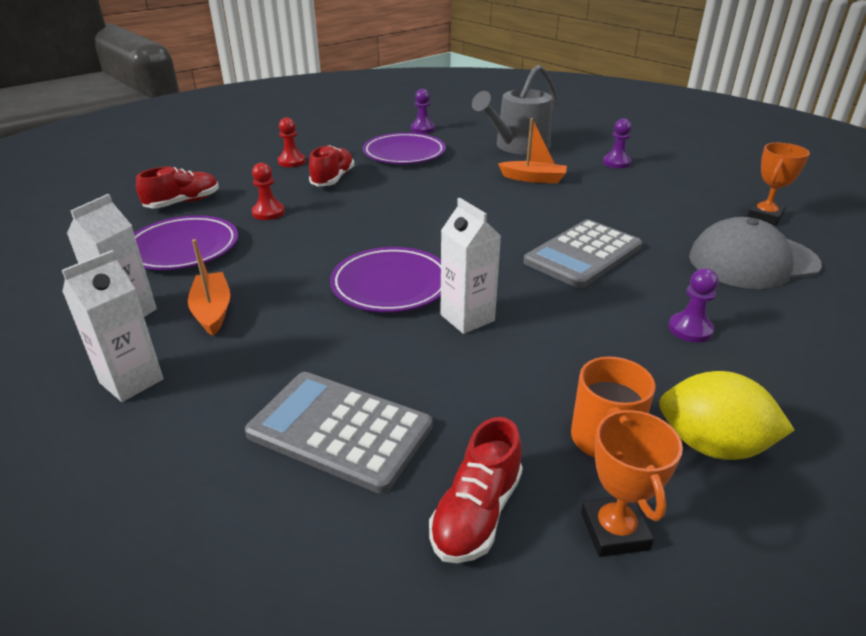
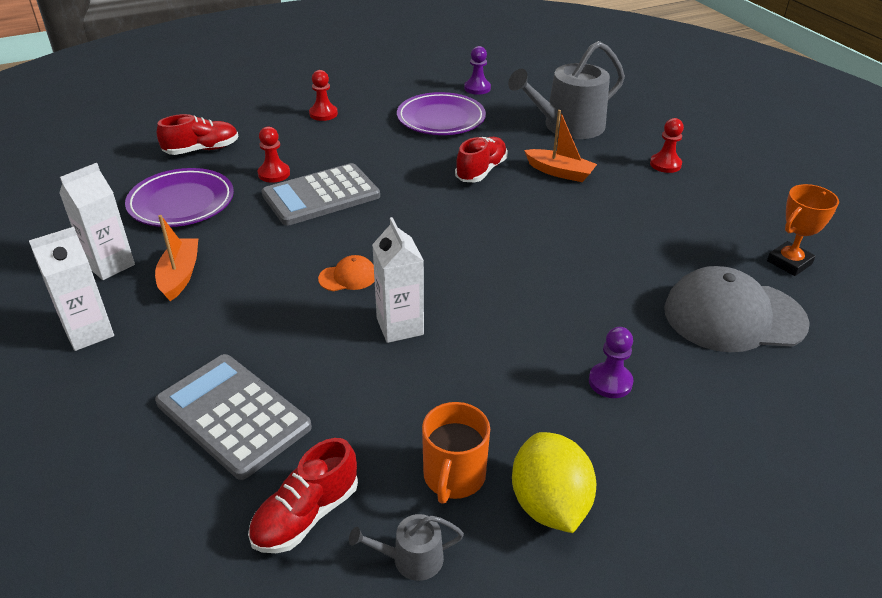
camera: 15 degrees right, 5 degrees up
red shoe [309,145,354,187] -> red shoe moved to [455,137,507,182]
purple plate [330,247,441,312] -> orange cap [318,255,375,291]
grey calculator [523,219,642,288] -> grey calculator moved to [261,163,380,226]
orange trophy [581,407,683,557] -> grey watering can [349,514,464,581]
purple pawn [603,118,632,168] -> red pawn [650,118,684,173]
yellow lemon [659,371,794,460] -> yellow lemon turned 45 degrees clockwise [512,432,596,533]

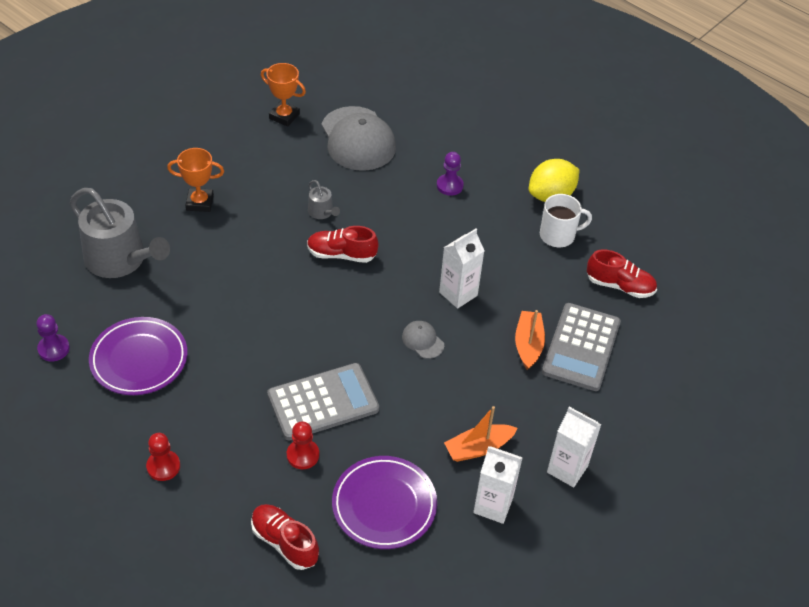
camera: 115 degrees left, 10 degrees up
grey calculator [261,163,380,226] -> grey calculator turned 60 degrees counterclockwise [267,363,379,441]
orange cap [318,255,375,291] -> grey cap [402,321,444,359]
grey watering can [349,514,464,581] -> grey watering can moved to [308,180,340,219]
orange mug [422,402,490,504] -> white mug [540,194,592,247]
red shoe [455,137,507,182] -> red shoe moved to [307,226,378,263]
orange boat [524,110,597,182] -> orange boat moved to [515,310,545,370]
red pawn [650,118,684,173] -> none
none -> orange trophy [167,148,224,212]

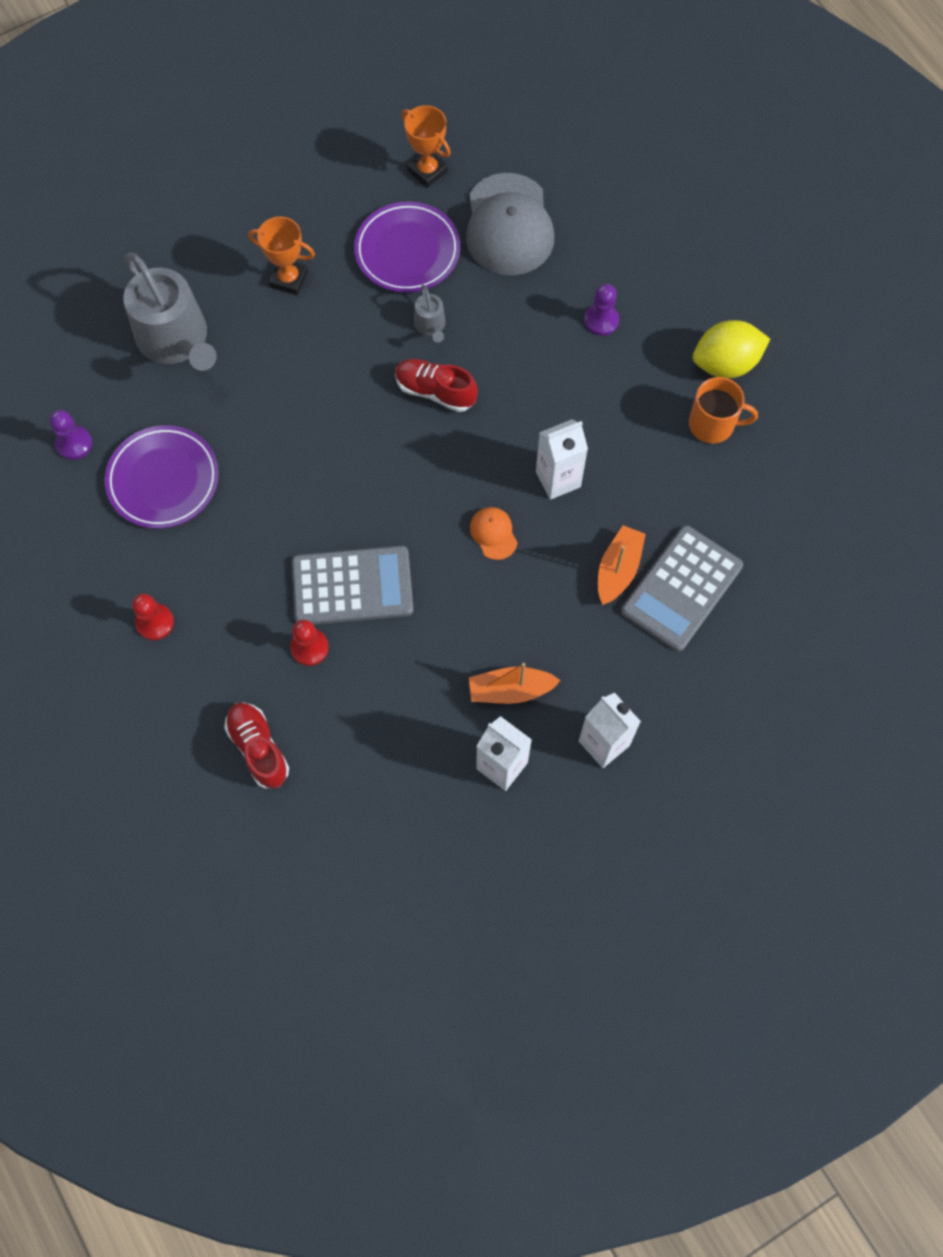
camera: 20 degrees right, 20 degrees up
purple plate [332,456,437,549] -> purple plate moved to [354,202,460,293]
grey cap [402,321,444,359] -> orange cap [470,507,518,560]
white mug [540,194,592,247] -> orange mug [689,377,758,444]
red shoe [587,249,657,298] -> none

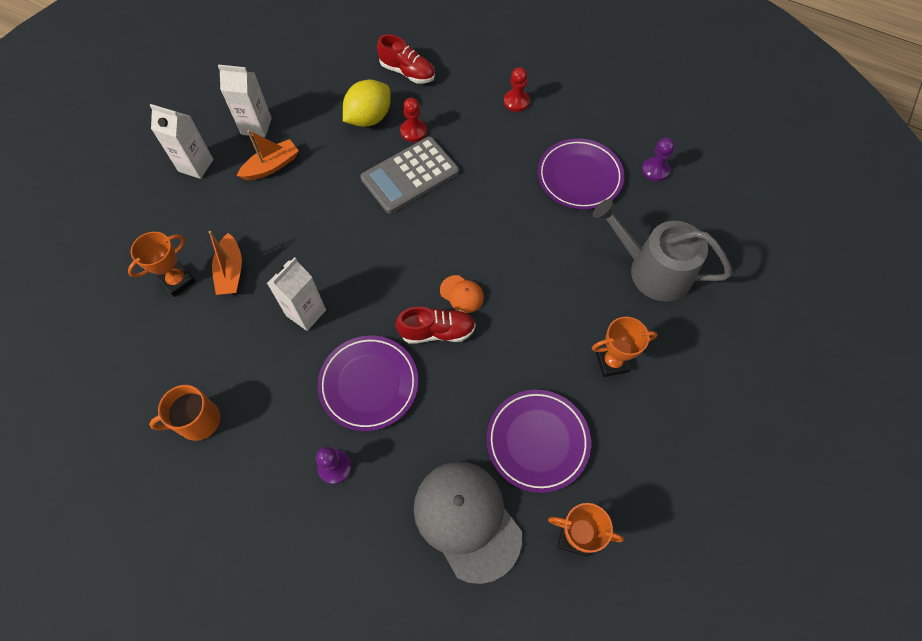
camera: 150 degrees right, 5 degrees down
grey watering can [414,285,446,342] -> none
orange cap [470,507,518,560] -> orange cap moved to [440,275,484,313]
grey calculator [621,525,743,652] -> orange trophy [128,232,196,297]
yellow lemon [693,320,770,378] -> yellow lemon moved to [343,80,391,127]
none -> purple plate [317,336,418,431]

